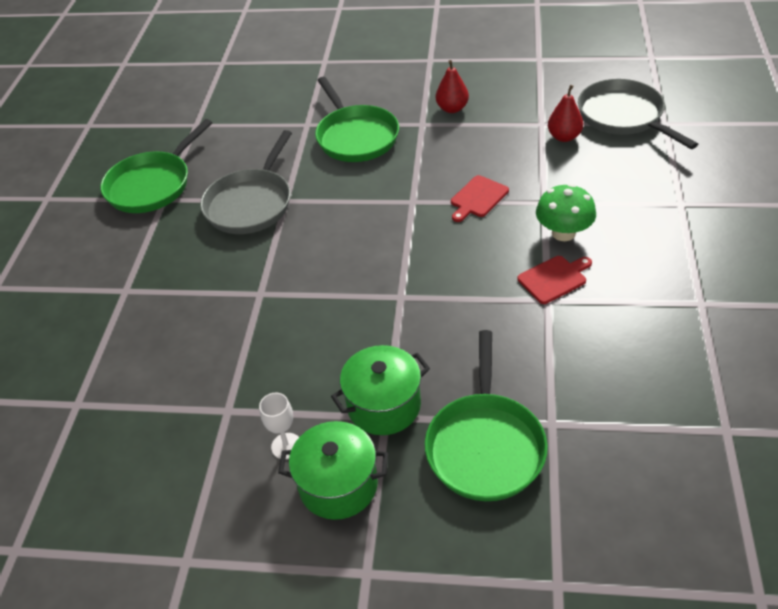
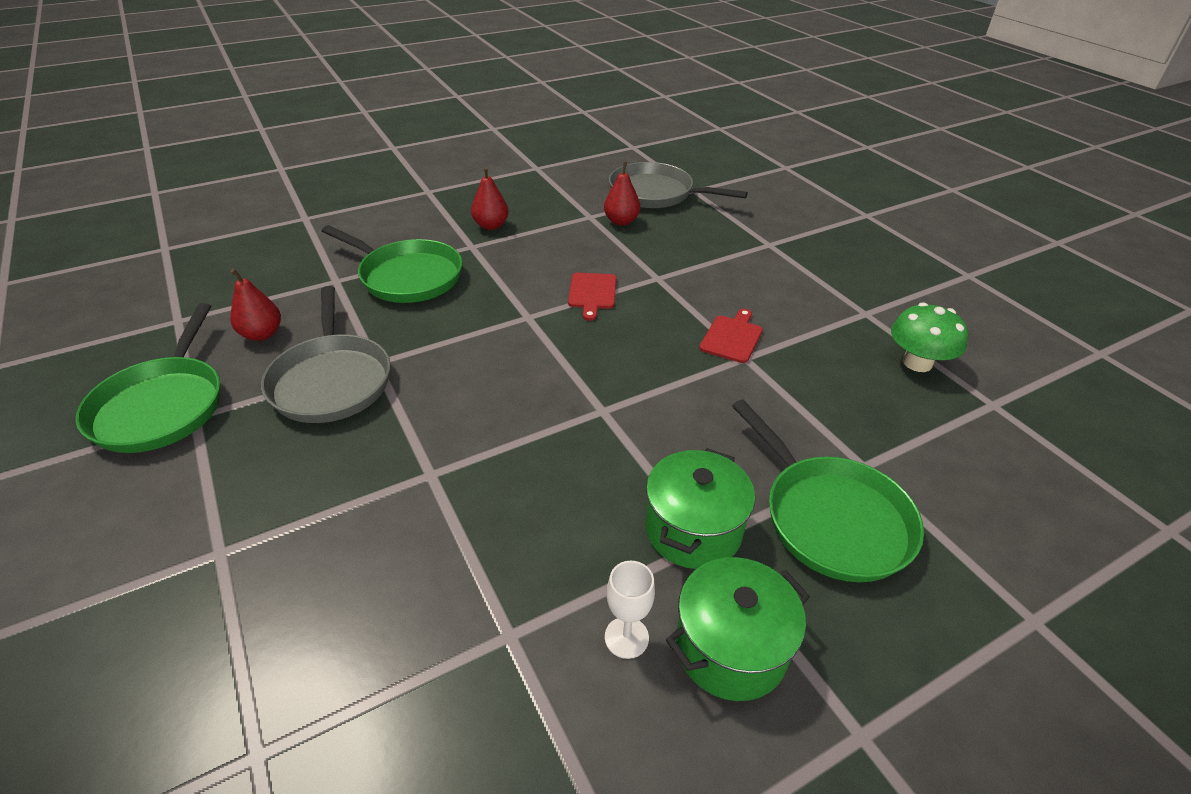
camera: 40 degrees left, 5 degrees down
green mushroom [536,184,596,241] -> green mushroom moved to [891,302,968,372]
none -> red pear [230,268,281,341]

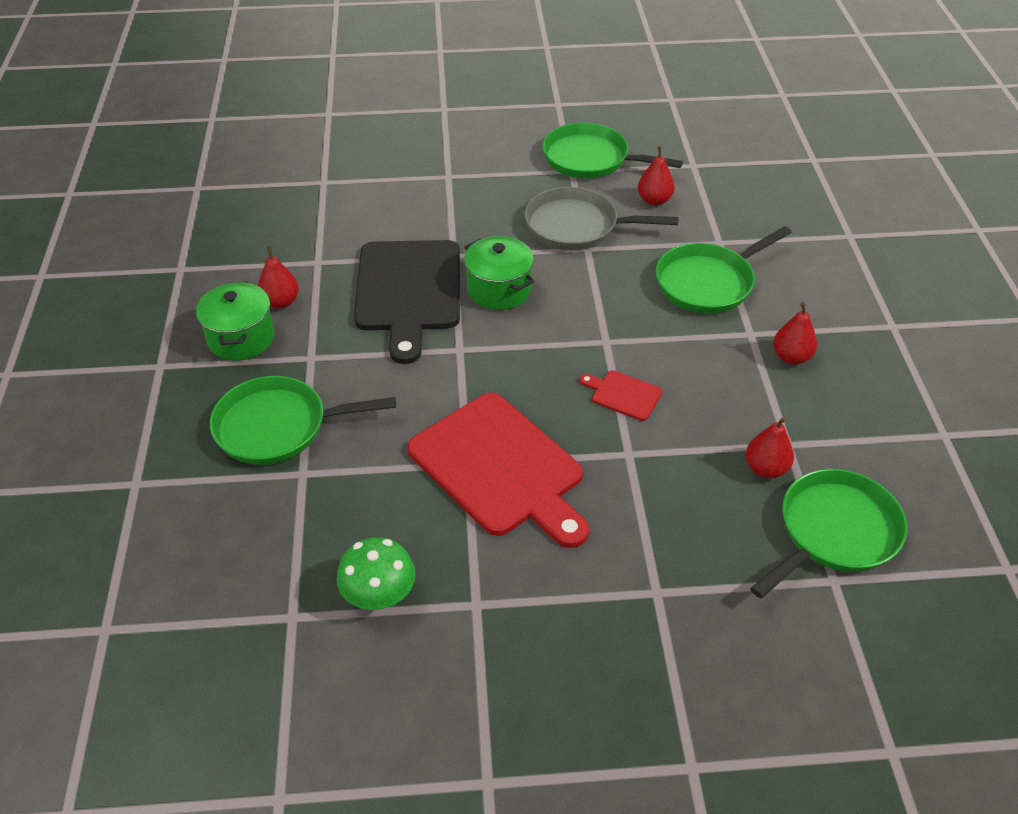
camera: 115 degrees right, 5 degrees up
white goblet [605,561,655,659] -> red pear [258,246,299,309]
grey pan [609,162,748,208] -> green pan [750,469,907,599]
green pot [645,448,755,569] -> green pot moved to [464,236,535,310]
red cutting board [699,309,763,363] -> red cutting board [407,393,589,548], size x2.35
none -> black cutting board [354,240,460,364]

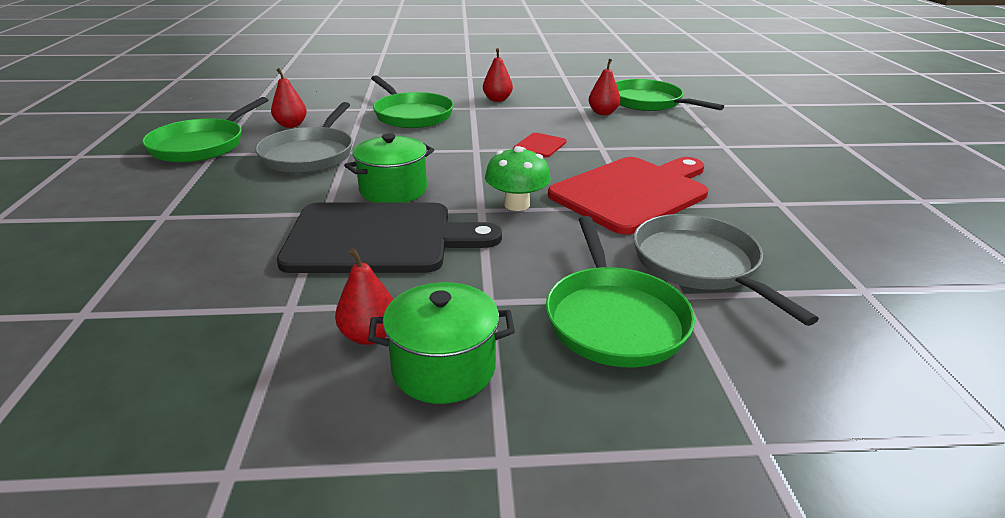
camera: 90 degrees left, 15 degrees down
green mushroom [337,537,415,610] -> green mushroom moved to [485,146,551,211]
none -> grey pan [634,214,819,326]

